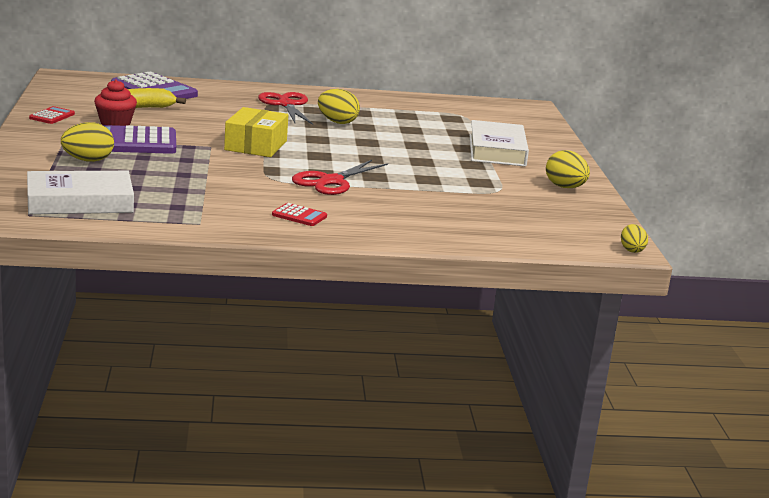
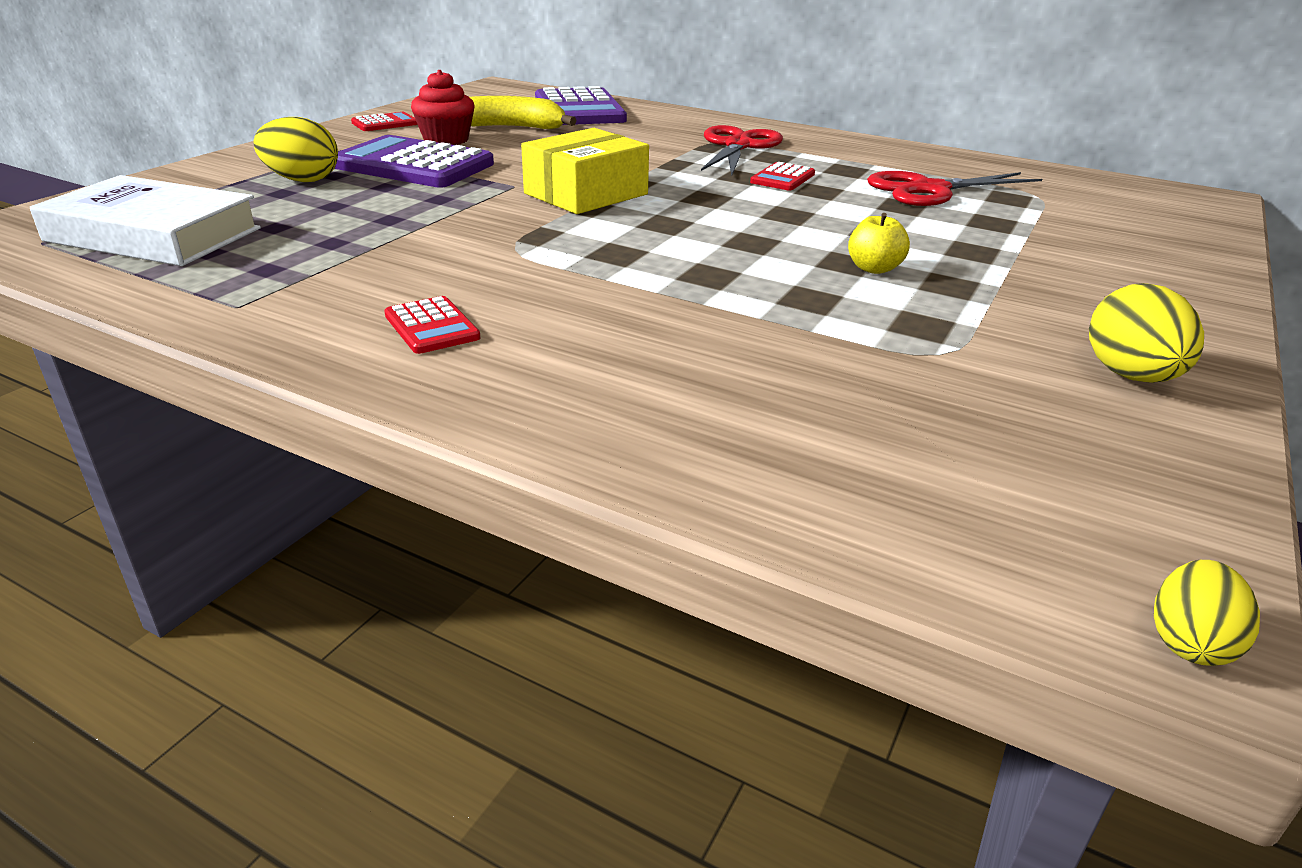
camera: 35 degrees right, 10 degrees up
red scissors [292,160,388,195] -> red scissors moved to [867,171,1042,206]
yellow egg [318,89,360,124] -> red calculator [750,162,815,191]
white book [470,120,529,166] -> none
none -> yellow apple [848,213,910,274]

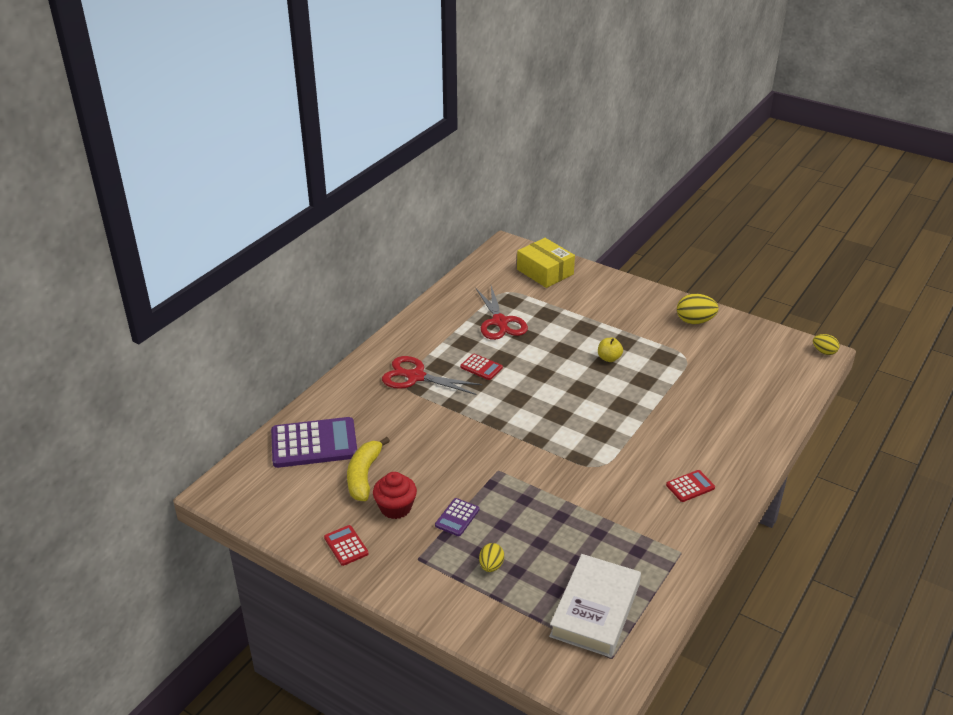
camera: 85 degrees left, 5 degrees up
yellow egg [254,117,338,182] -> yellow egg [479,543,504,572], size x0.62
purple calculator [334,135,494,188] -> purple calculator [435,498,479,536], size x0.48
yellow box [521,128,649,214] -> yellow box moved to [517,238,575,288]

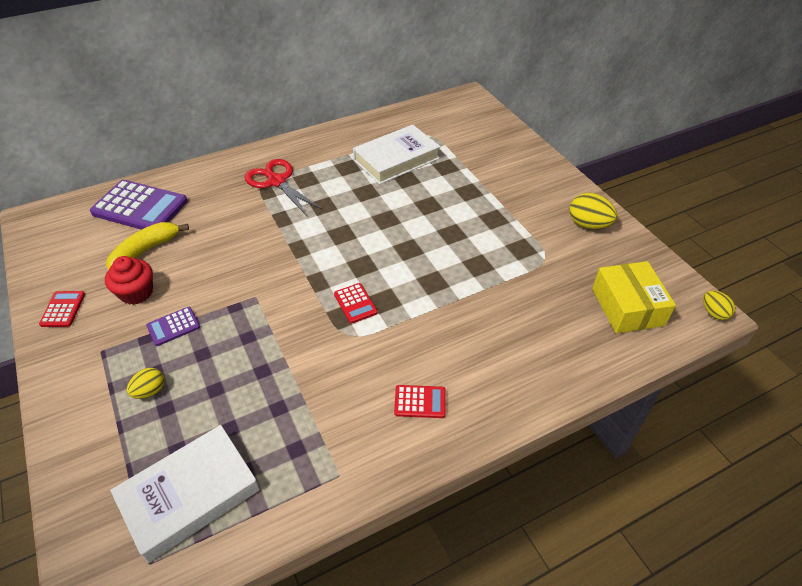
camera: 30 degrees right, 10 degrees up
red calculator [460,354,503,380] -> red calculator moved to [334,283,378,324]
red scissors [476,286,528,340] -> white book [353,125,441,184]
yellow box [517,238,575,288] -> yellow box moved to [592,261,676,333]
yellow apple [598,338,623,362] -> none

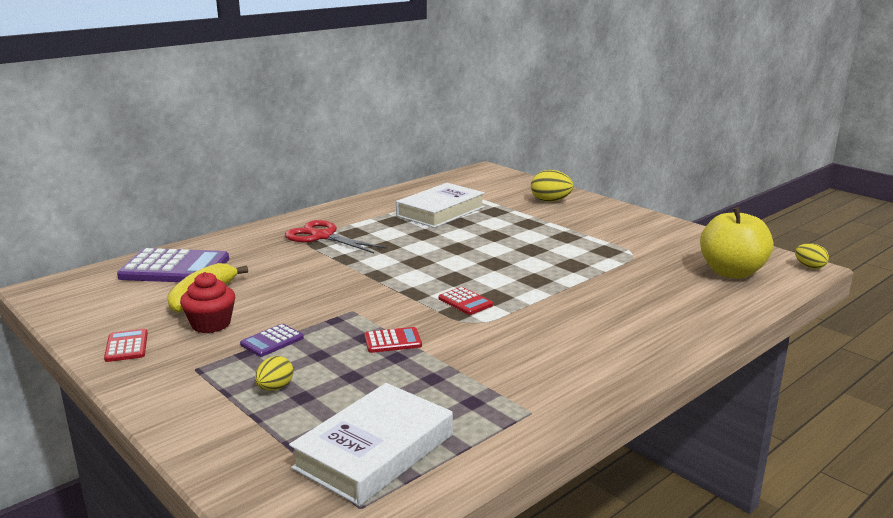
camera: 15 degrees left, 25 degrees down
red calculator [394,385,446,418] -> red calculator moved to [364,327,422,353]
yellow egg [569,193,617,229] -> yellow egg moved to [531,170,573,202]
yellow box [592,261,676,333] -> yellow apple [700,207,773,279]

